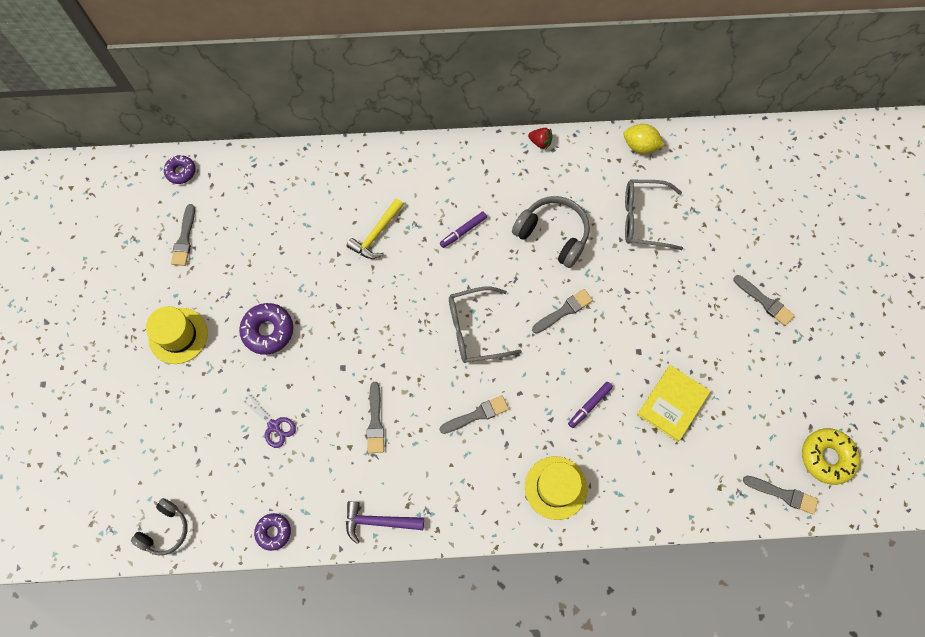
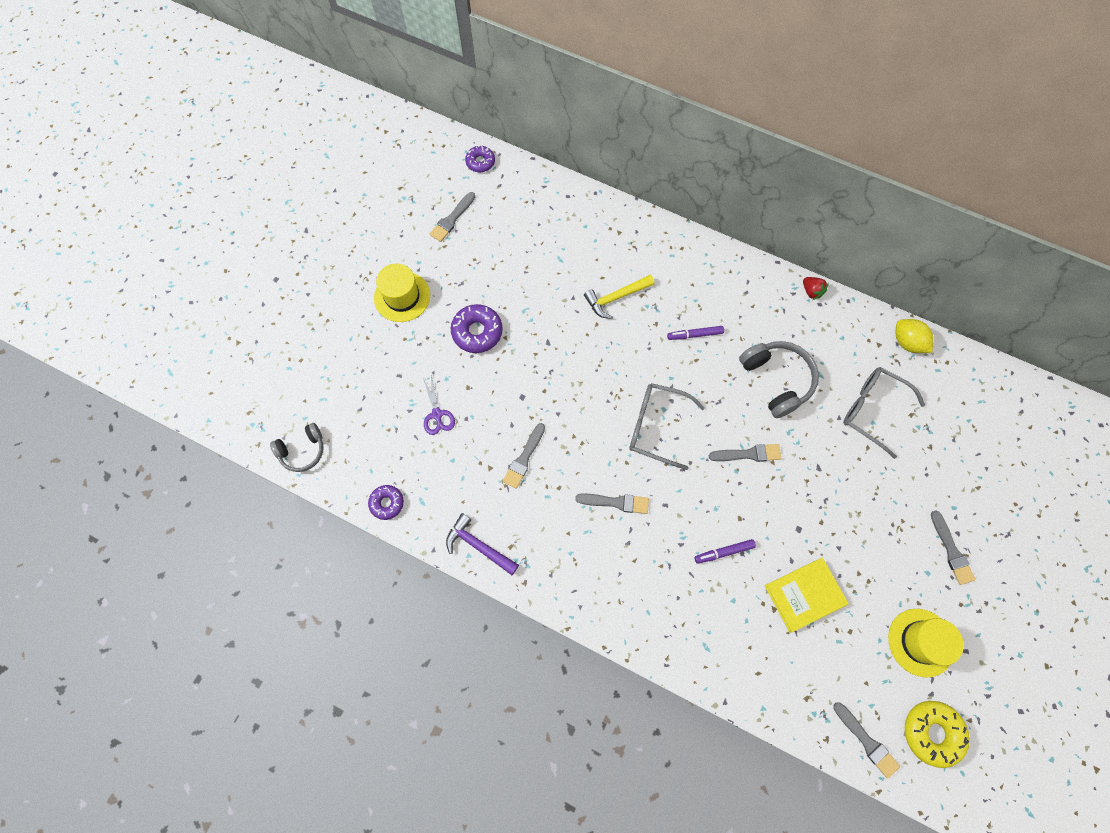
camera: 30 degrees right, 0 degrees up
yellow hat [525,456,588,520] -> yellow hat moved to [888,609,964,678]

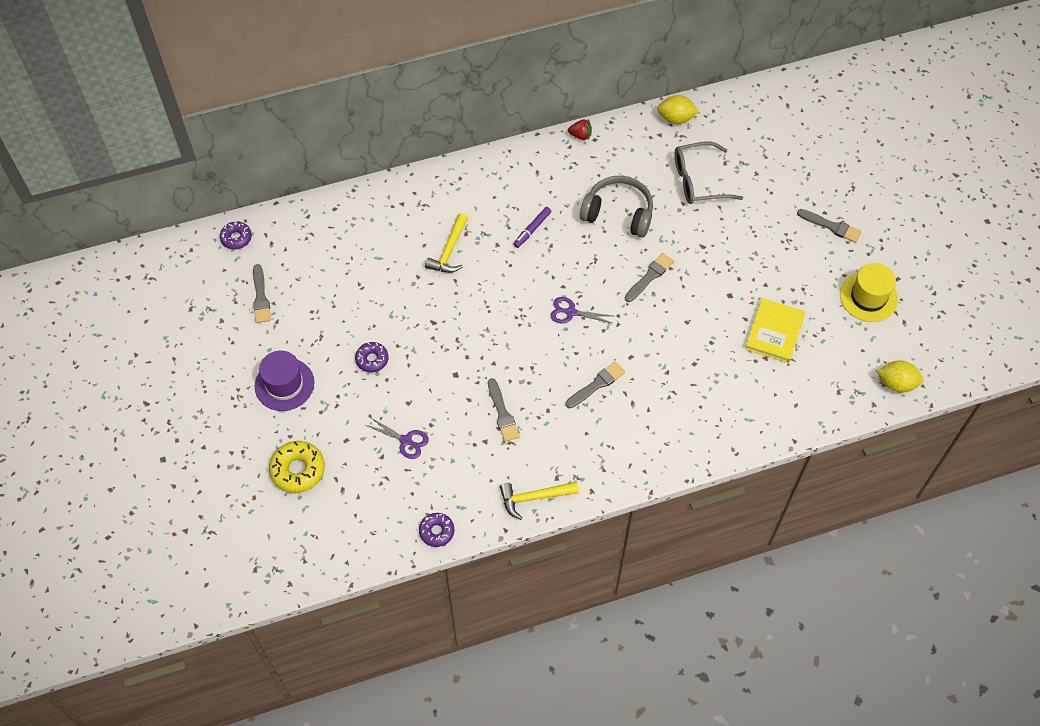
camera: 45 degrees left, 10 degrees down
grey headphones [270,423,323,472] -> none
yellow hat [374,264,430,322] -> purple hat [255,351,314,411]
purple hammer [446,513,519,575] -> yellow hammer [500,481,579,520]
purple donut [451,304,503,353] -> purple donut [355,342,389,372], size x0.63
grey glasses [629,383,705,470] -> purple scissors [550,297,612,323]
purple marker [695,539,756,564] -> none
grey brush [833,702,900,779] -> yellow lemon [877,361,923,393]
yellow donut [905,701,970,768] -> yellow donut moved to [269,441,325,493]

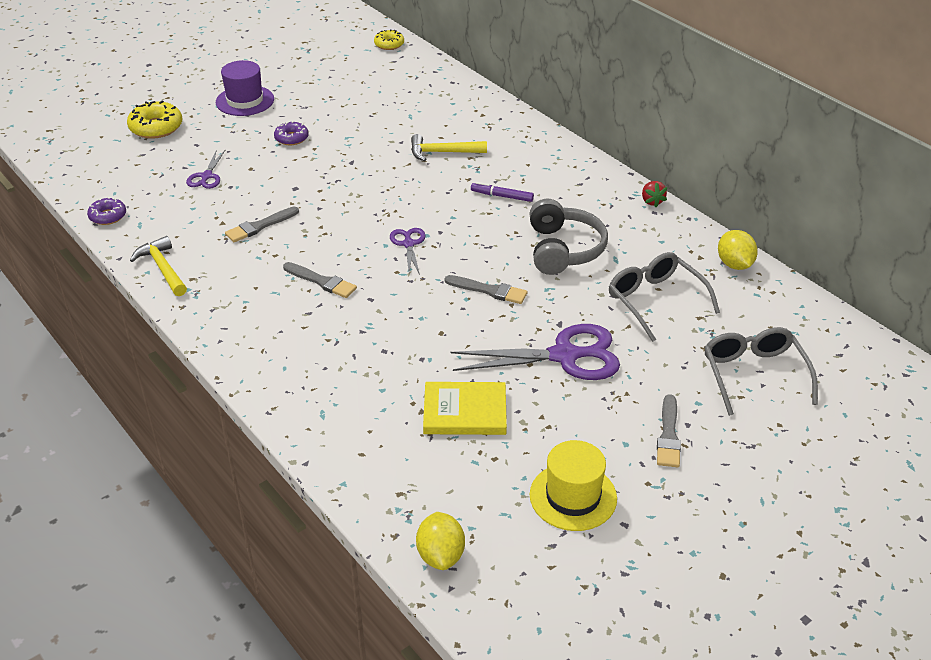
camera: 70 degrees right, 20 degrees down
purple donut [220,221,252,249] -> yellow donut [374,29,404,50]
grey brush [253,264,271,323] -> none
none -> purple scissors [451,324,620,380]
none -> grey glasses [704,327,818,416]

